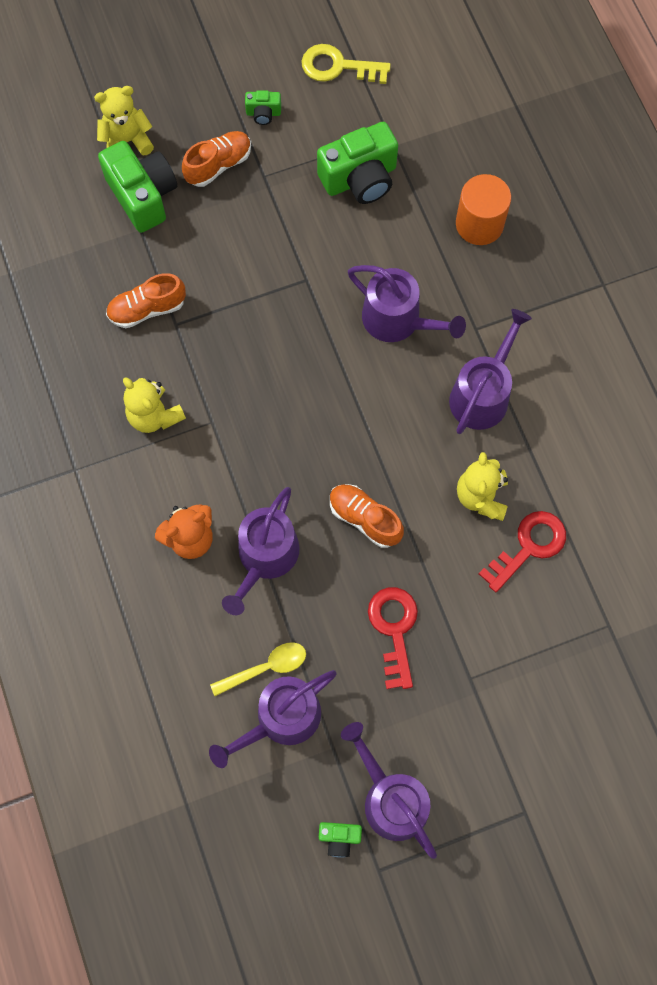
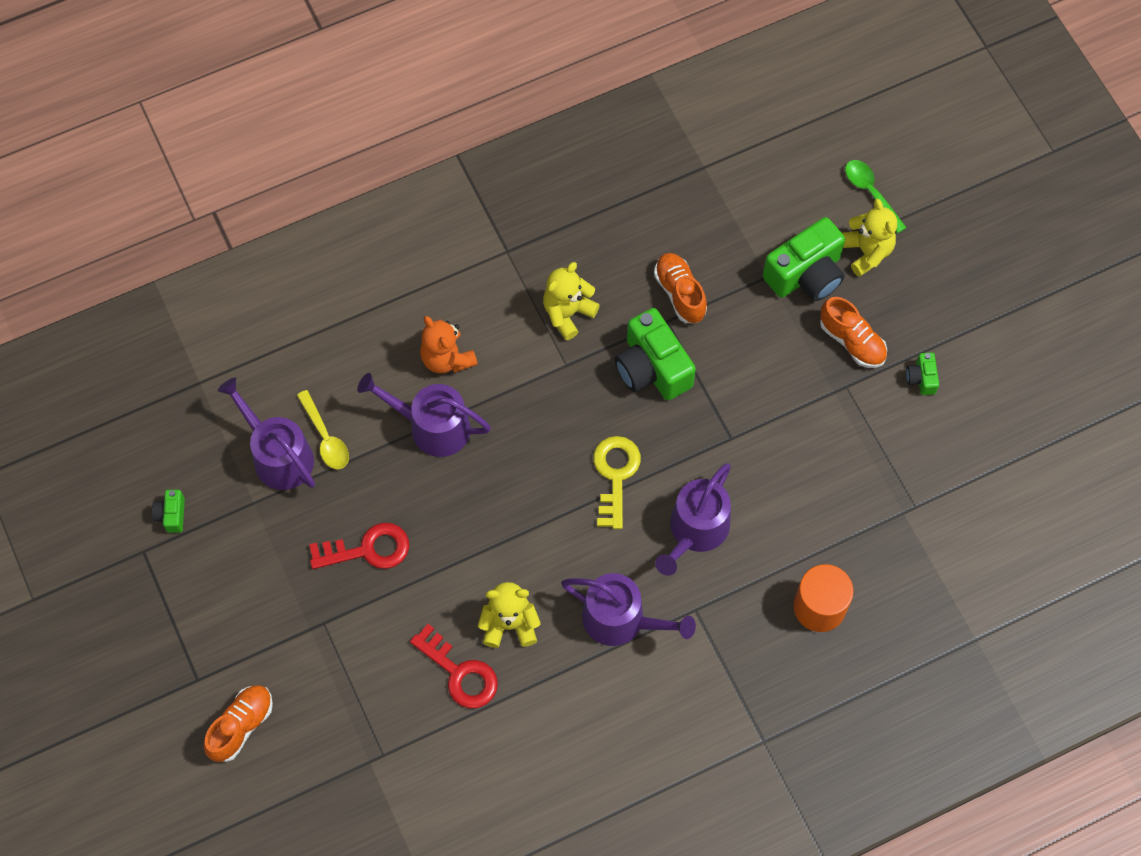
camera: 85 degrees right, 5 degrees down
yellow key [301,44,391,84] -> yellow key moved to [593,436,641,529]
green camera [317,122,398,204] -> green camera moved to [615,308,696,400]
orange shoe [330,484,404,548] -> orange shoe moved to [204,685,273,762]
purple watering can [341,722,437,859] -> none
none -> green spoon [845,160,907,233]

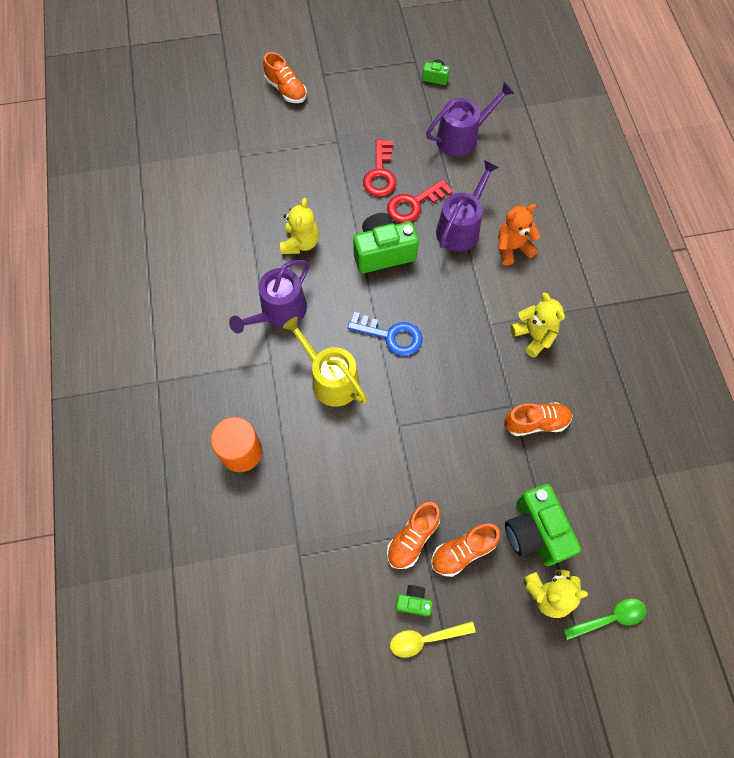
camera: 105 degrees right, 0 degrees up
yellow spoon [297,390,349,469] -> yellow spoon moved to [390,621,476,658]
red key [410,624,498,708] -> red key moved to [387,179,453,223]
yellow key [593,436,641,529] -> blue key [347,312,423,356]
green camera [615,308,696,400] -> green camera moved to [353,213,419,273]
purple watering can [655,463,731,576] -> yellow watering can [283,317,367,407]
none -> orange shoe [387,501,441,569]

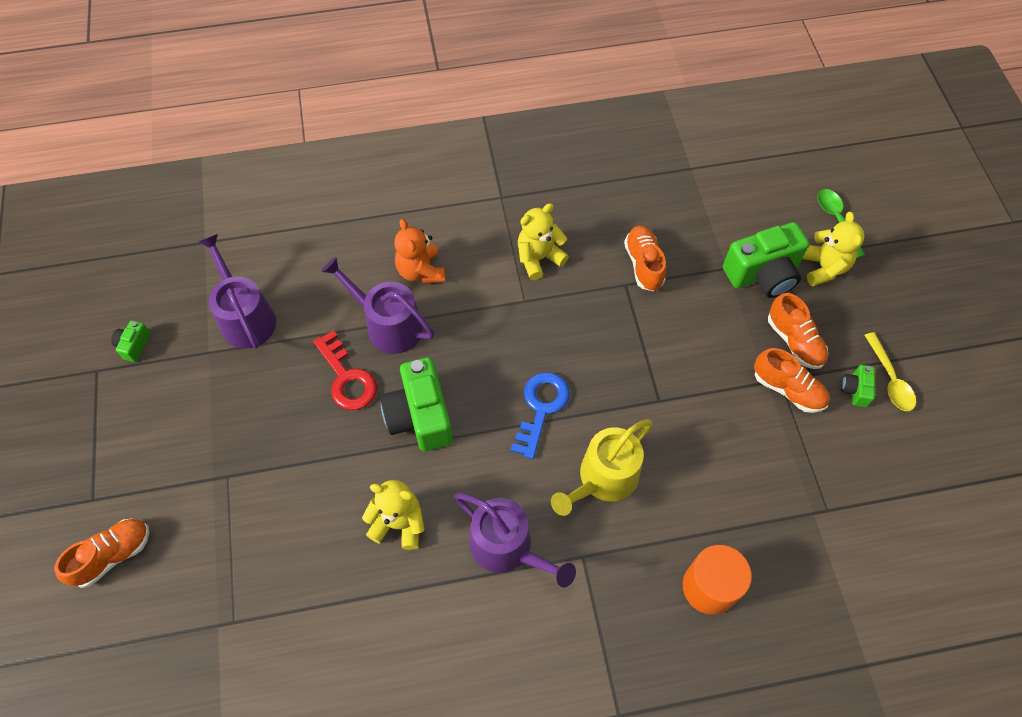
camera: 90 degrees left, 5 degrees down
red key [363,140,396,197] -> none

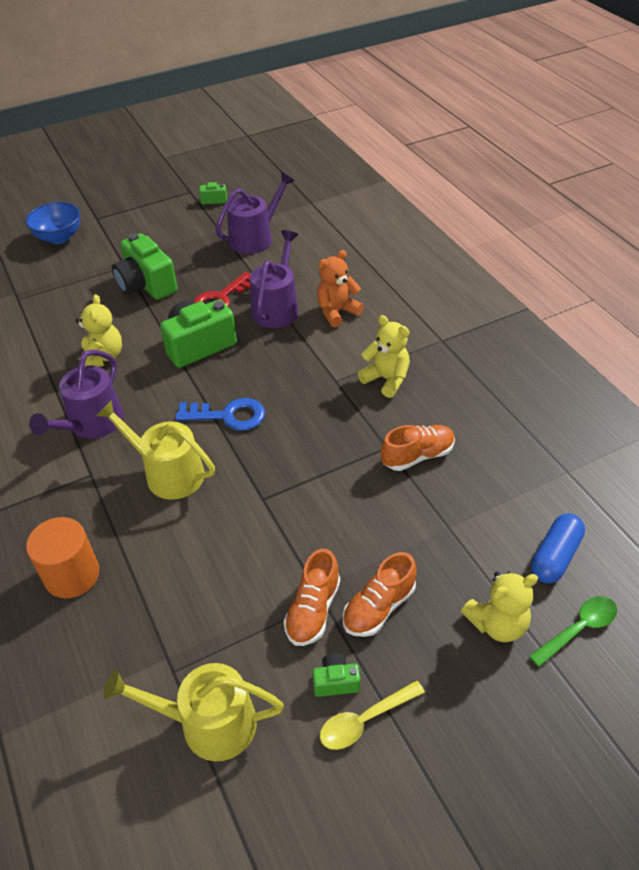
camera: 75 degrees right, 15 degrees down
orange shoe [54,519,149,588] -> blue bowl [25,202,80,244]
green camera [723,222,809,298] -> green camera moved to [112,233,178,300]
none -> yellow watering can [103,663,284,761]
none -> blue capsule [531,513,585,584]

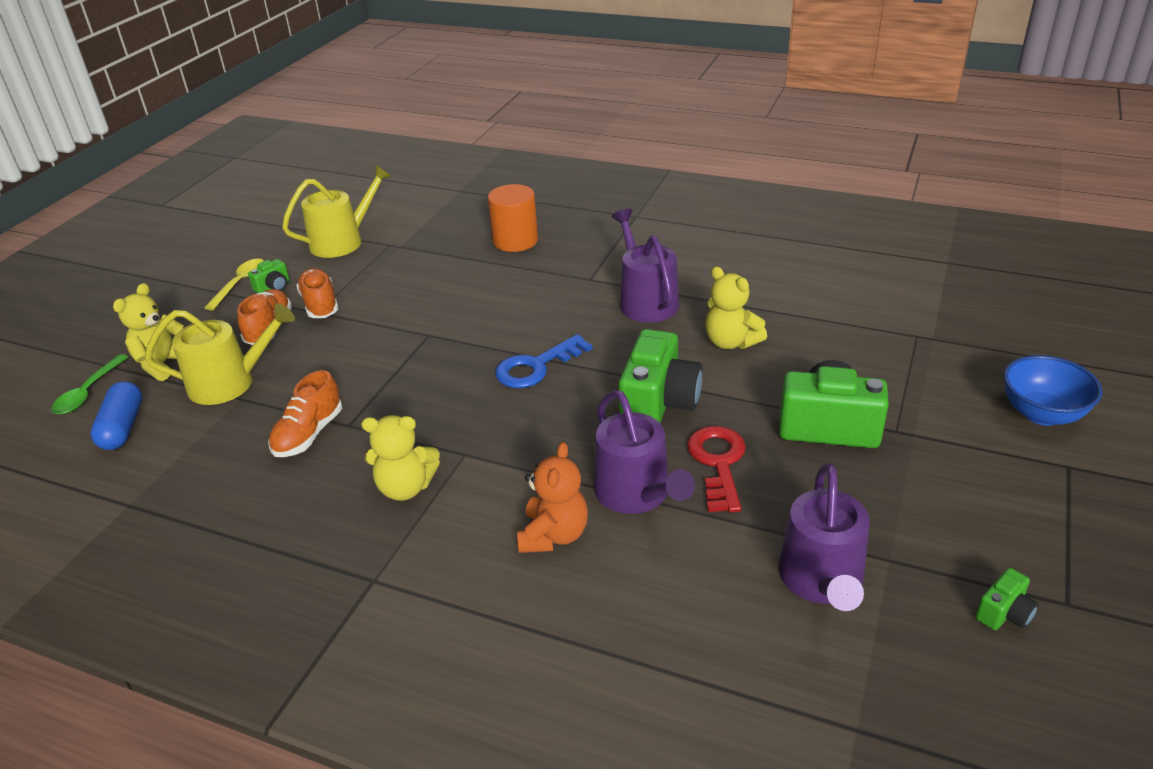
camera: 140 degrees right, 10 degrees down
yellow watering can [96,400,215,500] -> yellow watering can moved to [145,303,295,405]

